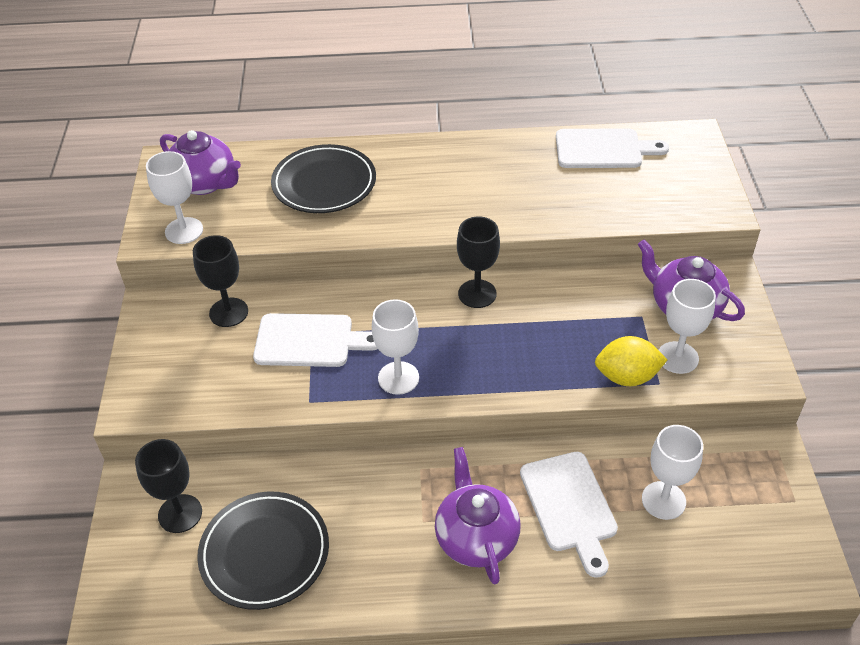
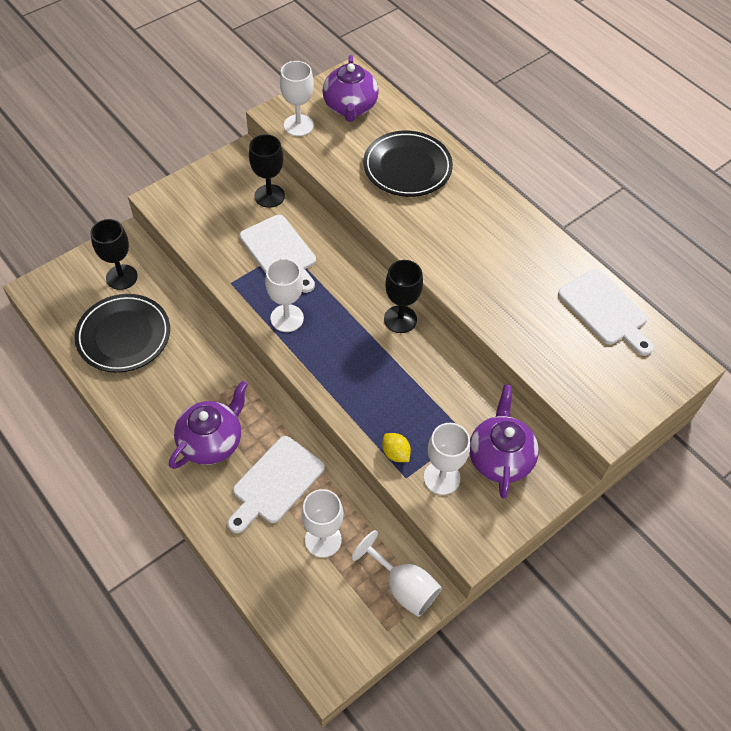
camera: 50 degrees right, 10 degrees up
yellow lemon [595,336,667,386] -> yellow lemon [382,433,411,462], size x0.61
none -> white goblet [352,530,442,617]

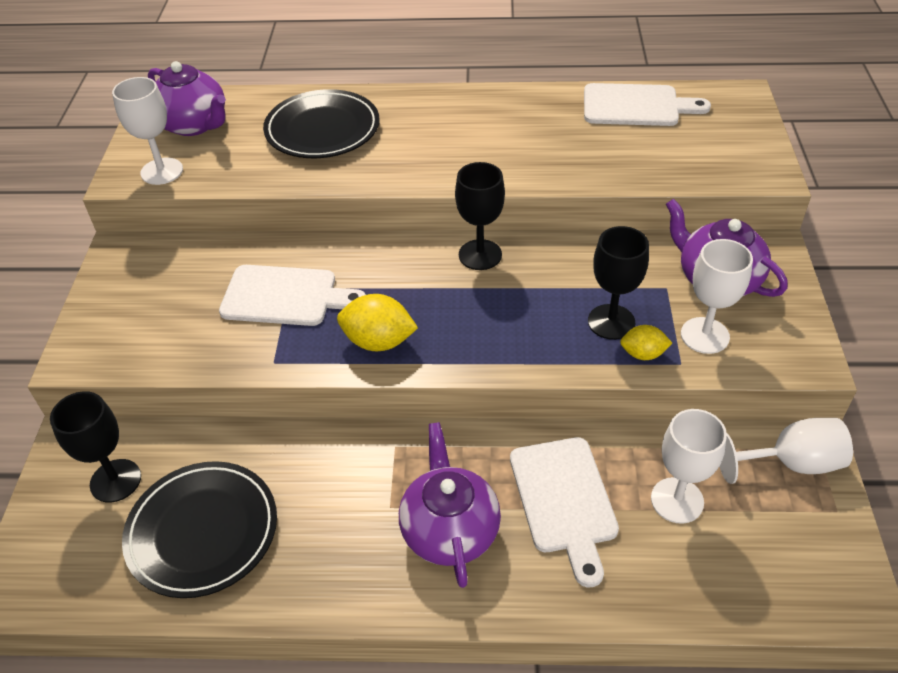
camera: 45 degrees left, 10 degrees down
black goblet [249,134,285,208] -> black goblet moved to [588,226,649,340]
white goblet [265,258,304,332] -> yellow lemon [337,294,418,351]

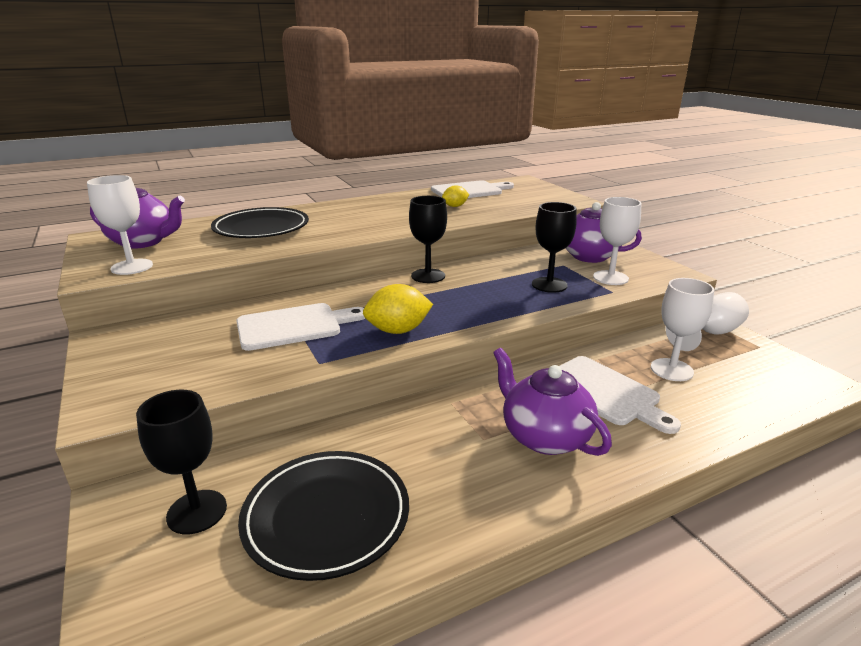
camera: 30 degrees left, 20 degrees down
yellow lemon [620,325,672,360] -> yellow lemon moved to [442,185,469,207]

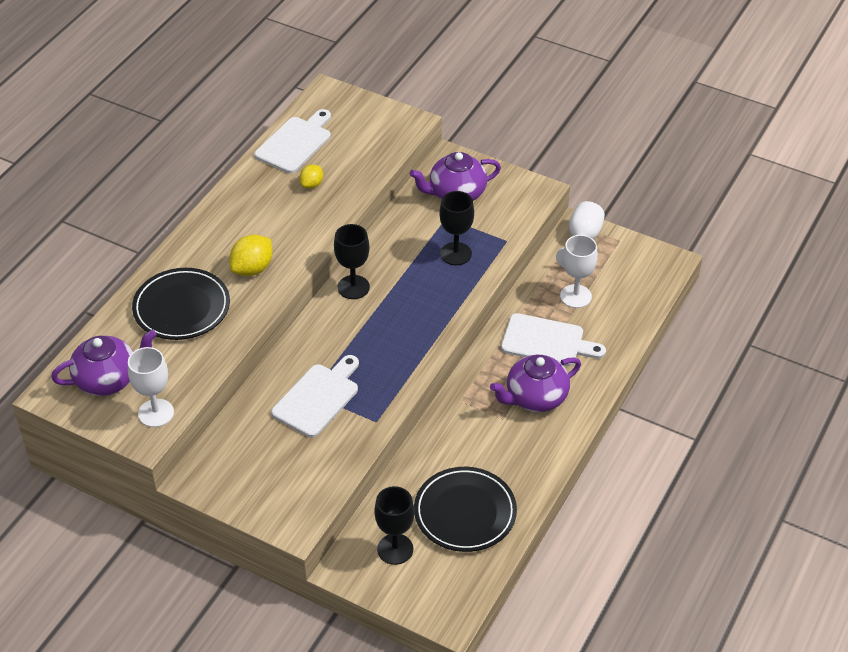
camera: 35 degrees left, 20 degrees up
yellow lemon [363,284,433,334] -> yellow lemon moved to [229,235,272,276]
purple teapot [493,348,612,456] -> purple teapot turned 45 degrees counterclockwise [490,355,581,412]
white goblet [593,197,641,285] -> none

